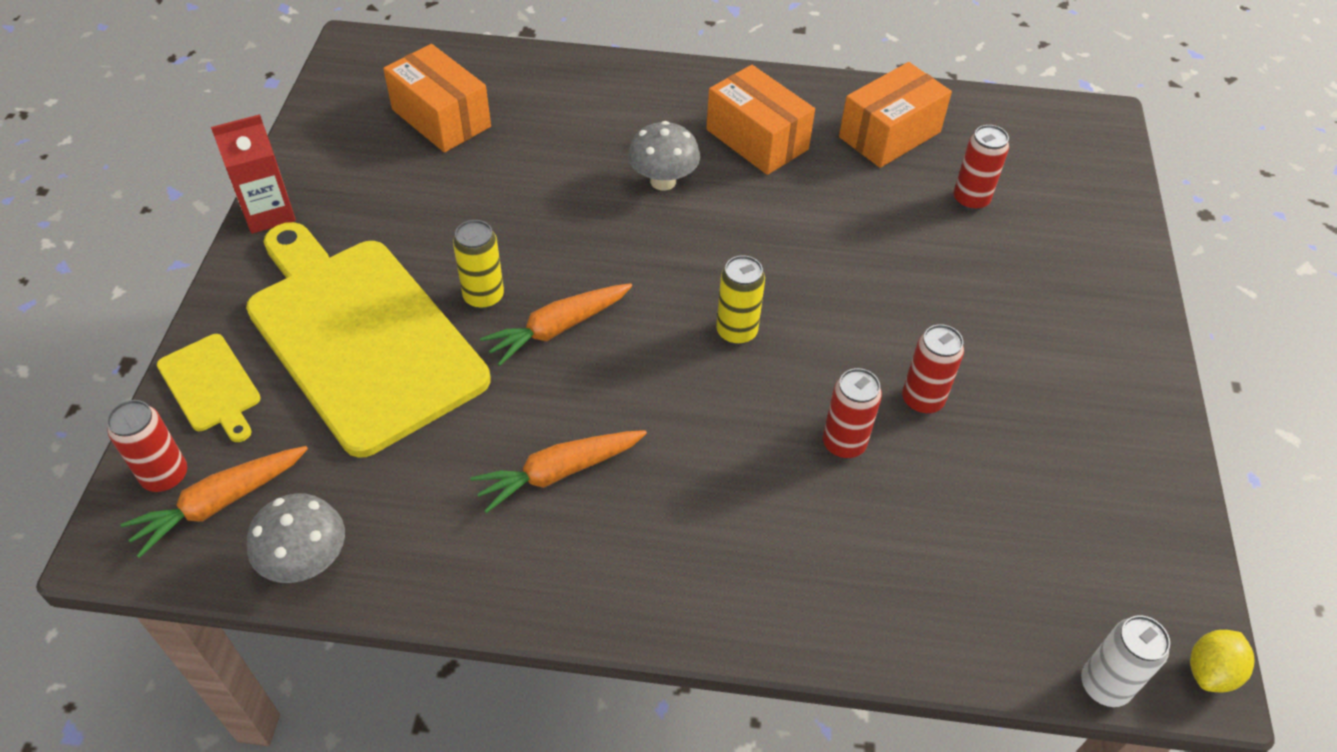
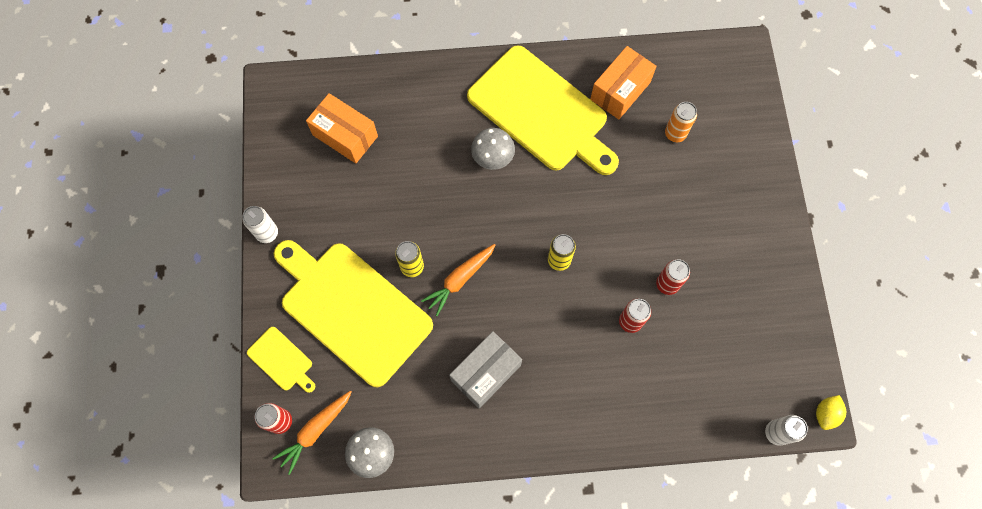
camera: 10 degrees left, 20 degrees up
red carton [211,114,296,234] -> white can [242,206,278,243]
orange carrot [470,430,647,513] -> grey box [449,331,522,408]
orange box [706,65,815,175] -> yellow cutting board [467,45,619,175]
red can [954,125,1009,211] -> orange can [665,102,697,142]

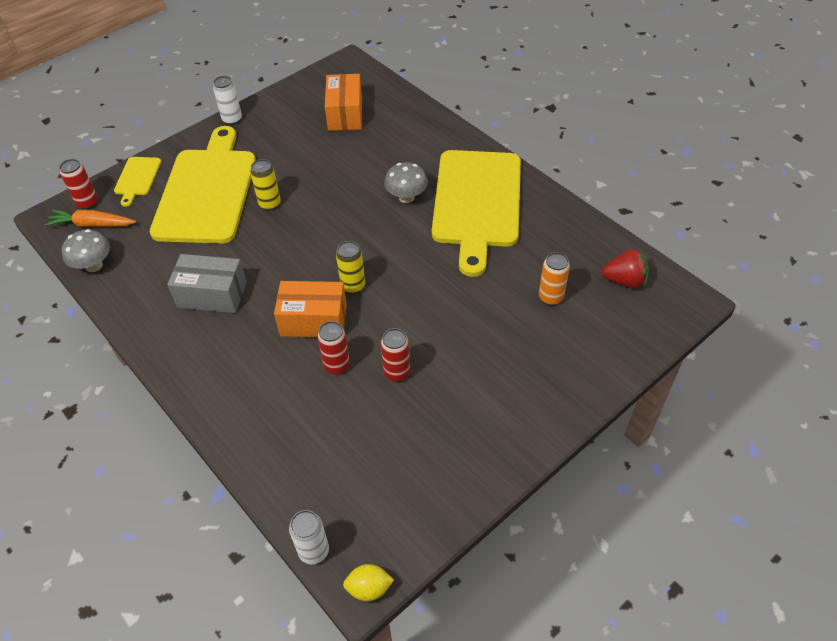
camera: 55 degrees right, 20 degrees down
orange carrot [421,244,496,316] -> none
orange box [590,46,657,120] -> orange box moved to [274,281,347,337]
none -> red strawberry [601,248,649,288]

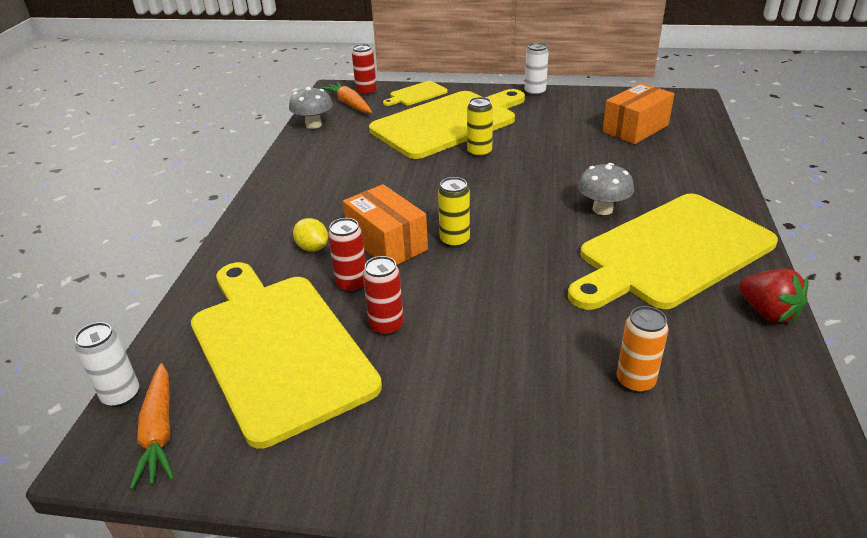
camera: 50 degrees right, 15 degrees down
grey box [167,254,247,313] -> none
yellow lemon [343,564,394,601] -> yellow lemon moved to [293,218,328,252]
red strawberry [601,248,649,288] -> red strawberry moved to [739,269,808,323]
none -> orange carrot [130,363,174,489]
none -> yellow cutting board [191,262,382,449]

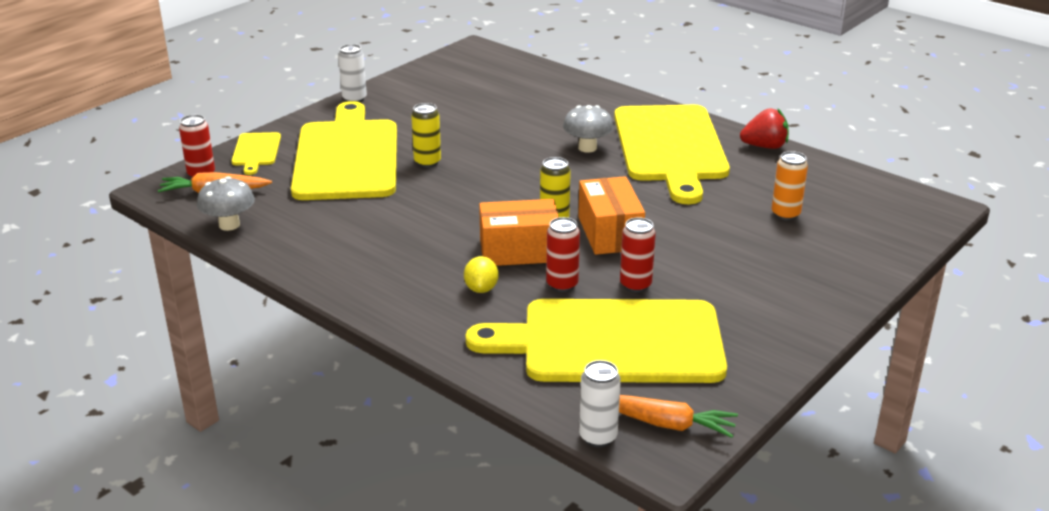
camera: 60 degrees left, 5 degrees down
yellow lemon [293,218,328,252] -> yellow lemon turned 75 degrees counterclockwise [464,256,499,293]
orange box [602,83,674,144] -> orange box moved to [578,176,645,255]

